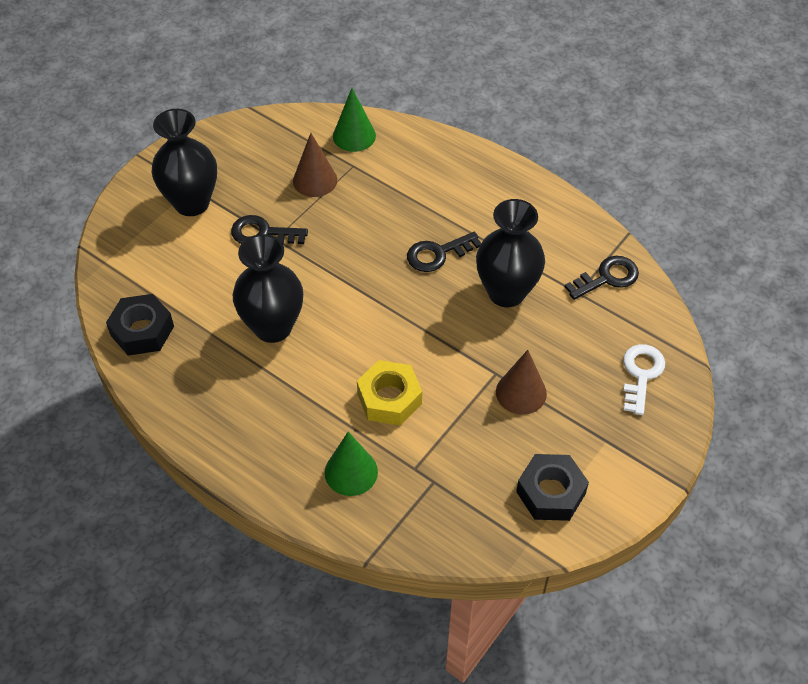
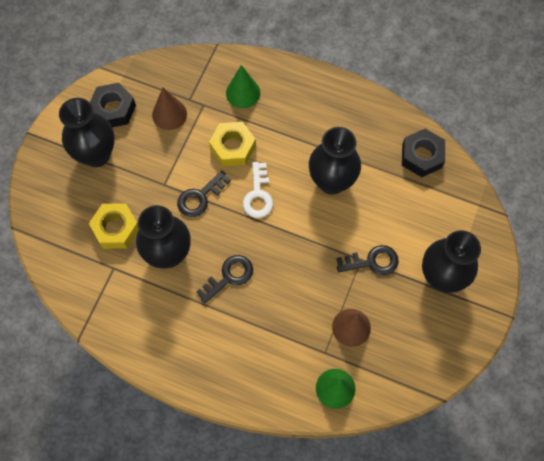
camera: 165 degrees right, 15 degrees up
brown cone [496,350,547,414] -> brown cone moved to [152,87,187,130]
black key [565,256,639,300] -> black key moved to [177,170,231,217]
white key [623,344,665,415] -> white key moved to [243,162,273,218]
none -> black vase [59,98,115,167]
none -> yellow nut [89,203,139,249]

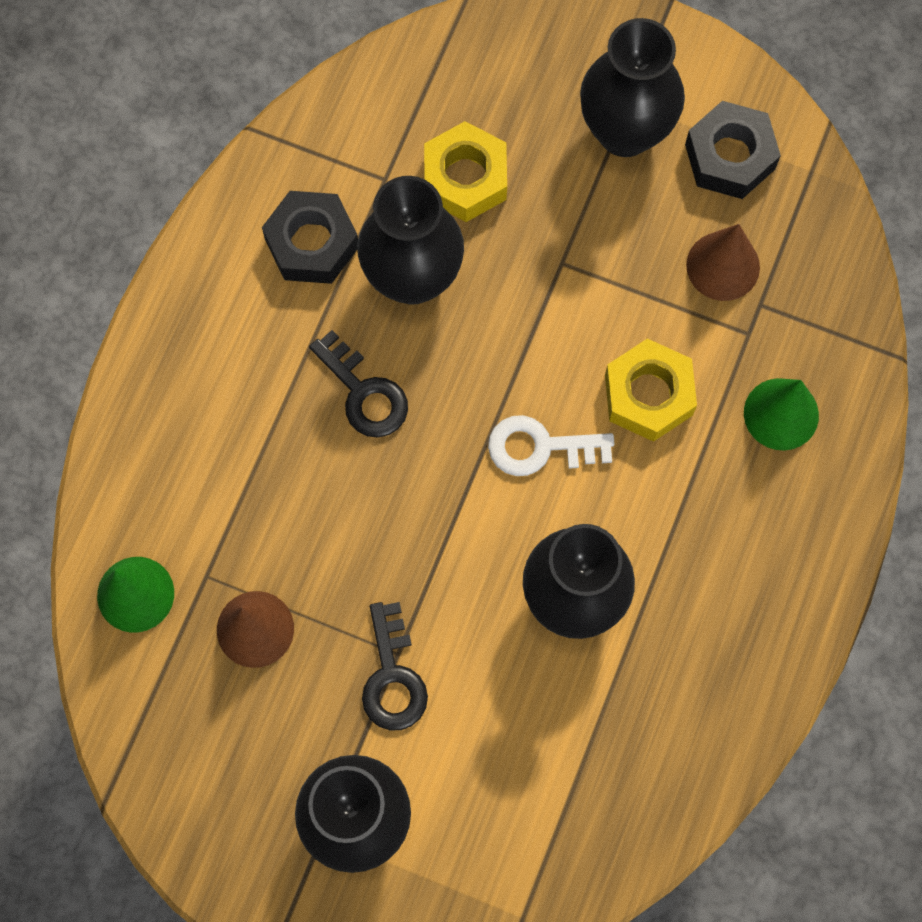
camera: 90 degrees right, 5 degrees up
black key [177,170,231,217] -> none
black nut [402,129,445,177] -> black nut moved to [262,191,358,284]

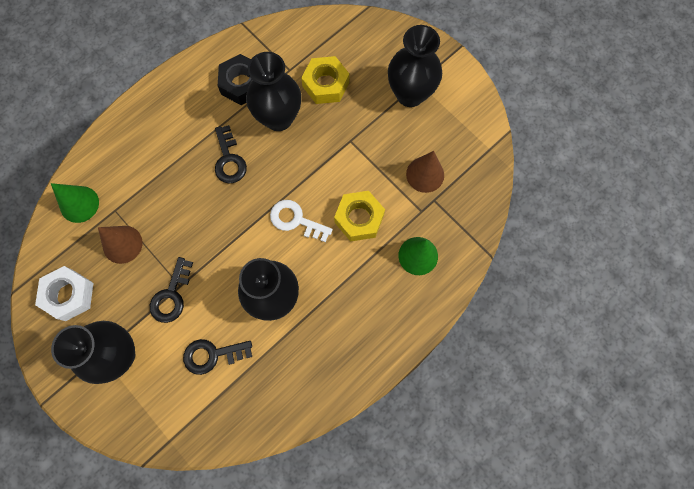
camera: 25 degrees right, 0 degrees up
black nut [685,101,781,199] -> none
none -> white nut [35,266,94,321]
none -> black key [183,339,252,375]

